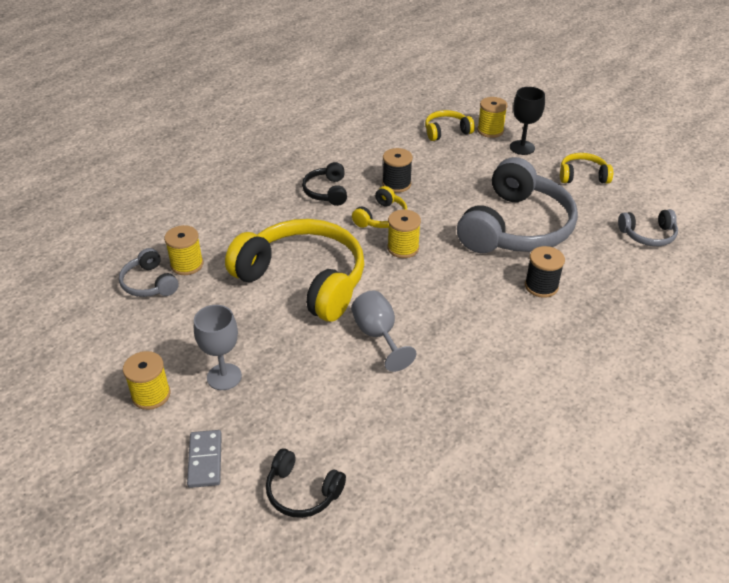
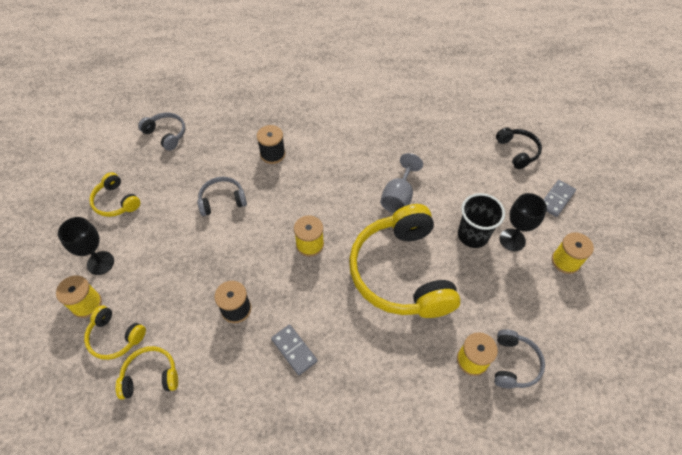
camera: 135 degrees left, 15 degrees up
grey goblet [194,305,242,390] -> black goblet [500,193,547,251]
black headphones [302,162,347,206] -> grey domino [271,325,318,375]
yellow headphones [352,186,407,228] -> yellow headphones moved to [115,346,178,400]
grey headphones [457,157,578,253] -> grey headphones [197,177,247,216], size x0.46
none -> black cup [458,193,505,248]

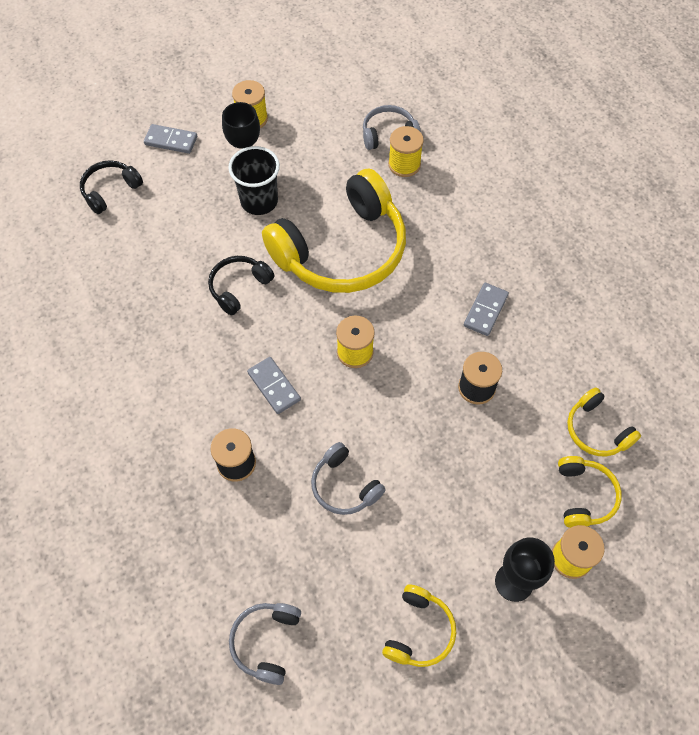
camera: 115 degrees left, 5 degrees up
grey goblet [381,153,423,213] -> black headphones [208,256,275,315]
none -> grey domino [247,357,301,414]

